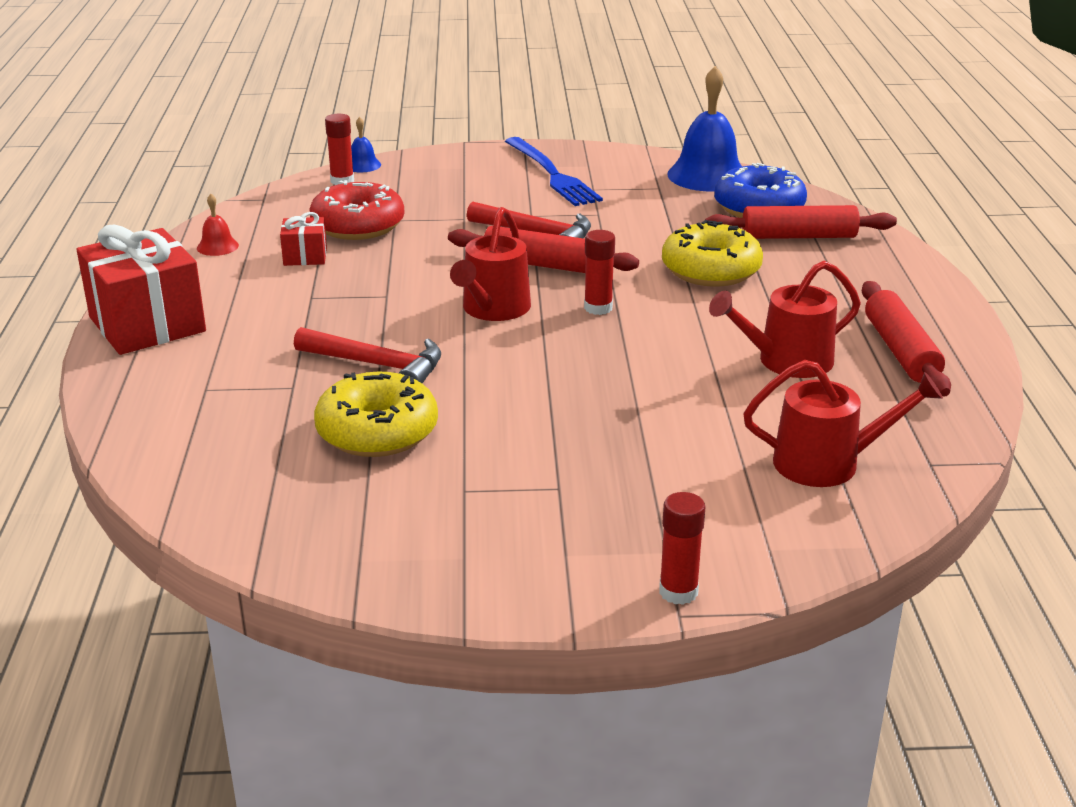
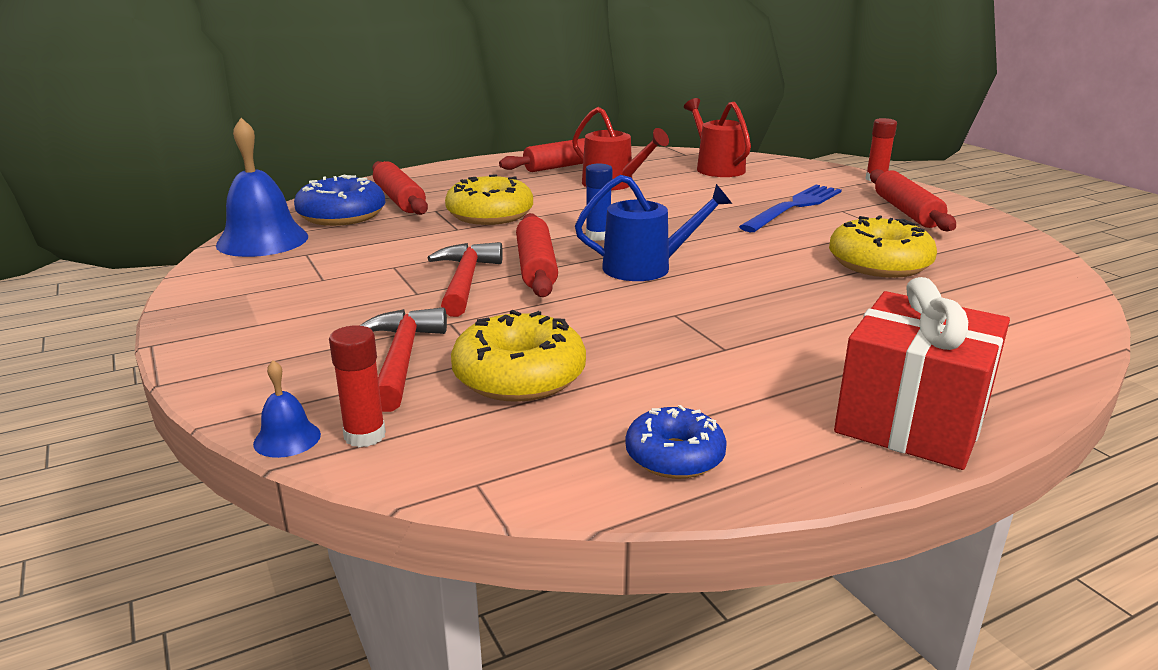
camera: 115 degrees left, 5 degrees down
red bell [197,194,239,256] -> blue donut [626,405,727,479]
red gift [280,212,327,266] -> none
red hammer [294,327,441,383] -> red hammer moved to [359,307,447,412]
red donut [309,180,404,240] -> yellow donut [451,310,586,402]
red watering can [450,207,531,321] -> blue watering can [575,175,732,281]
blue fork [505,137,603,206] -> blue fork moved to [739,185,842,232]
red glue stick [584,230,615,315] -> blue glue stick [586,163,613,241]
none -> red rolling pin [870,169,956,231]

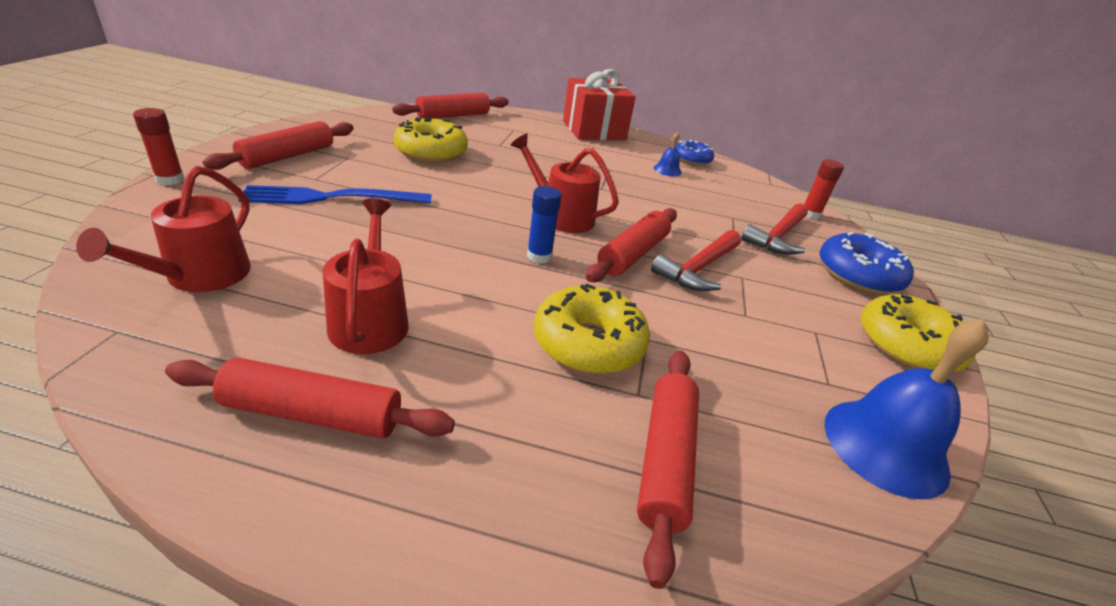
camera: 145 degrees left, 10 degrees up
blue bell [253,360,321,458] -> blue bell moved to [654,132,682,176]
blue donut [294,175,385,226] -> blue donut moved to [820,232,914,294]
yellow donut [451,310,586,402] -> yellow donut moved to [861,294,976,372]
blue watering can [575,175,732,281] -> red watering can [511,134,619,233]
none -> red rolling pin [392,93,509,119]

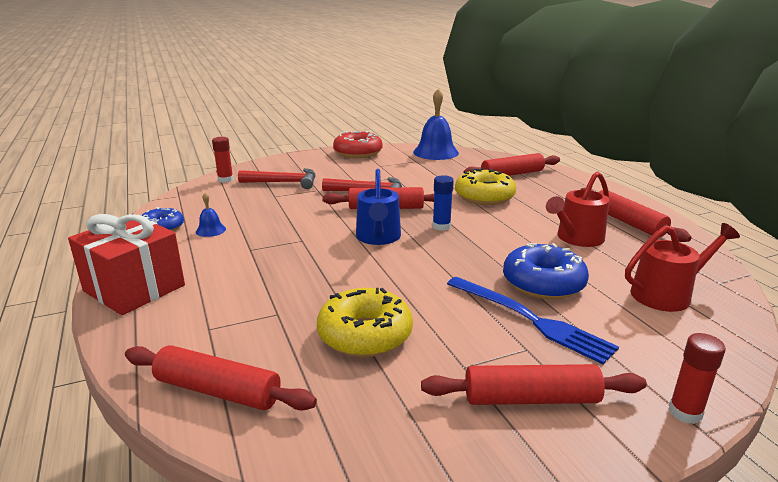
camera: 120 degrees left, 10 degrees down
red watering can [511,134,619,233] -> blue watering can [356,169,401,245]
blue donut [820,232,914,294] -> blue donut moved to [503,243,589,300]
yellow donut [861,294,976,372] -> red donut [333,131,383,158]

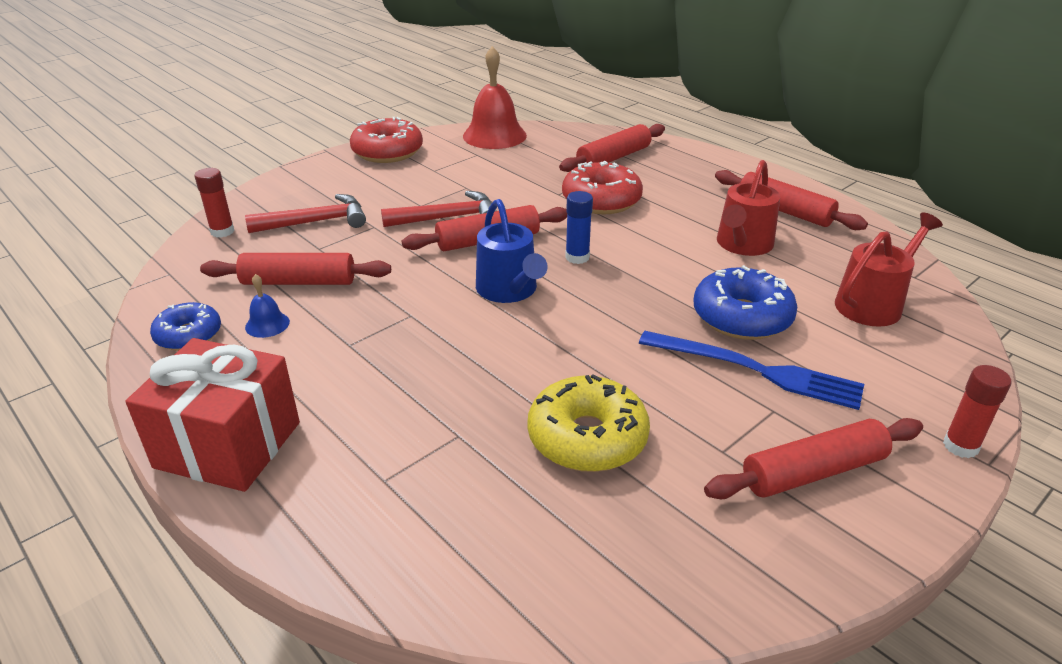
camera: 20 degrees left, 10 degrees up
red rolling pin [125,345,317,410] -> red rolling pin moved to [200,253,391,285]
blue bell [413,88,459,160] -> red bell [463,46,527,149]
yellow donut [455,168,516,205] -> red donut [562,161,643,214]

